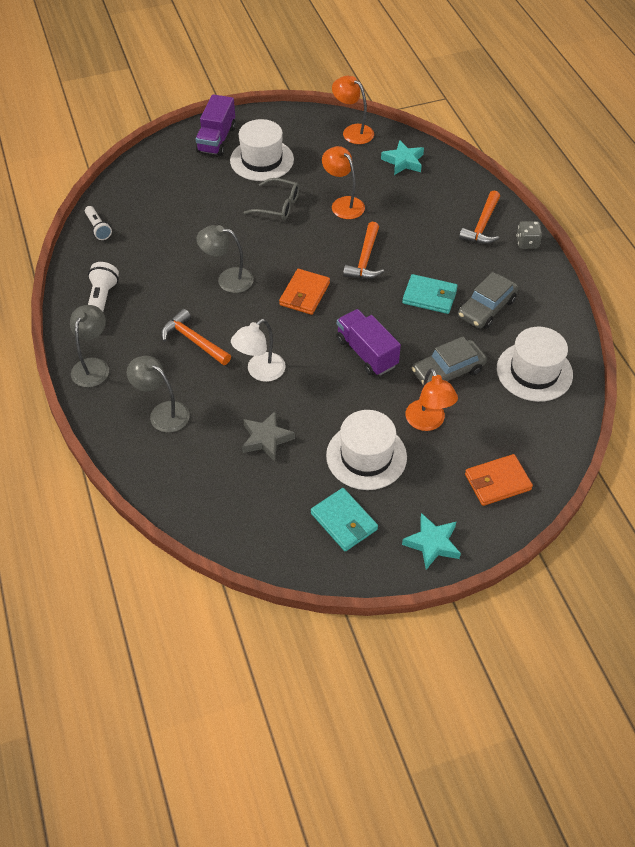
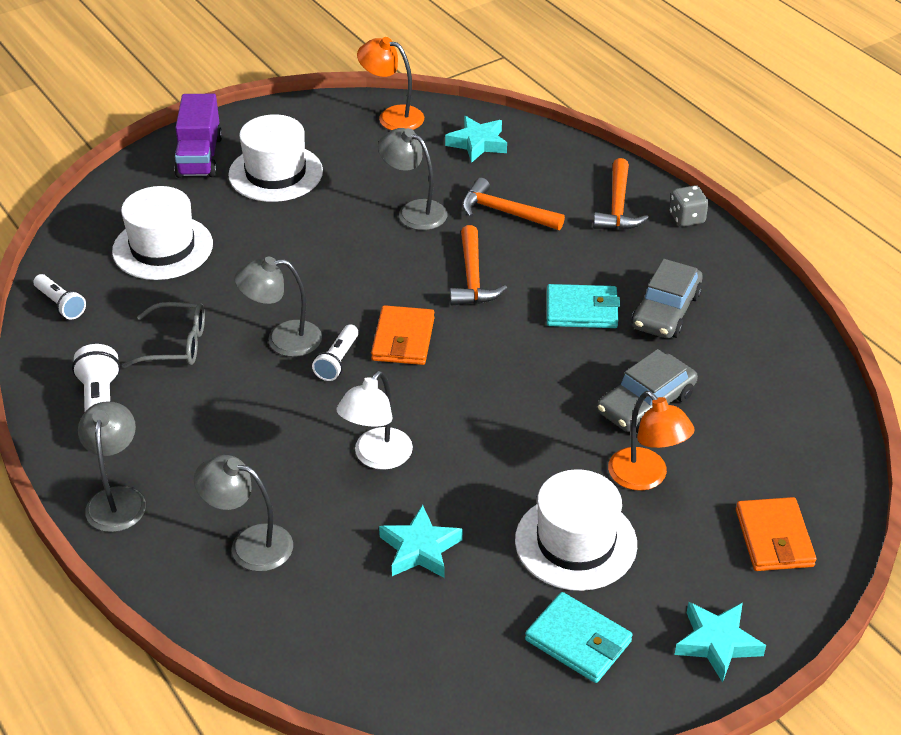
camera: 15 degrees left, 10 degrees down
orange hammer [161,309,231,365] -> orange hammer moved to [462,178,565,230]
grey star [242,411,295,461] -> turquoise star [379,505,463,578]
grey glasses [243,178,300,220] -> grey glasses moved to [122,302,205,368]
orange lamp [322,146,365,219] -> grey lamp [378,128,447,230]
purple truck [336,309,401,376] -> none
orange wallet [465,454,533,506] -> orange wallet turned 60 degrees counterclockwise [736,497,817,571]
white hat [497,327,573,402] -> white hat moved to [112,186,213,280]
none -> white flashlight [312,324,359,381]

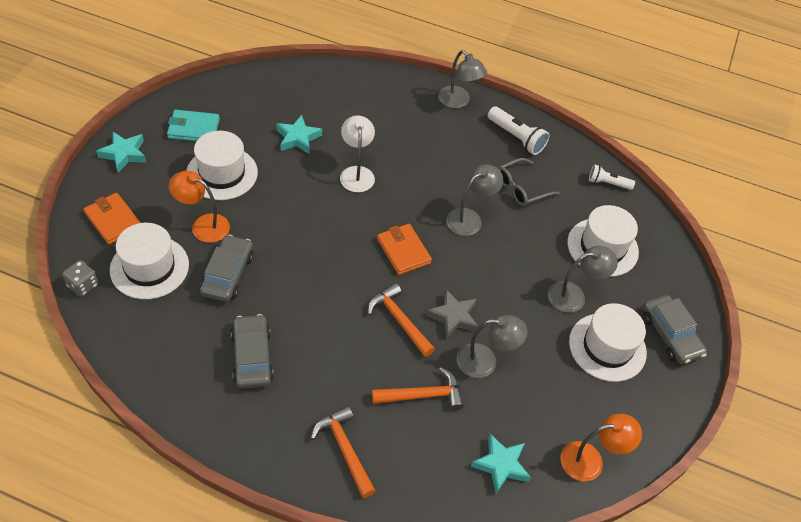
camera: 140 degrees right, 10 degrees up
purple truck [174,94,222,178] -> grey car [643,295,707,364]
grey lamp [194,455,293,572] -> grey lamp moved to [548,246,618,313]
white flashlight [312,324,359,381] -> none
turquoise wallet [547,284,620,328] -> none
grey dice [670,185,708,227] -> grey dice moved to [62,260,98,297]
none -> white hat [110,223,189,299]
none -> grey star [426,289,479,339]

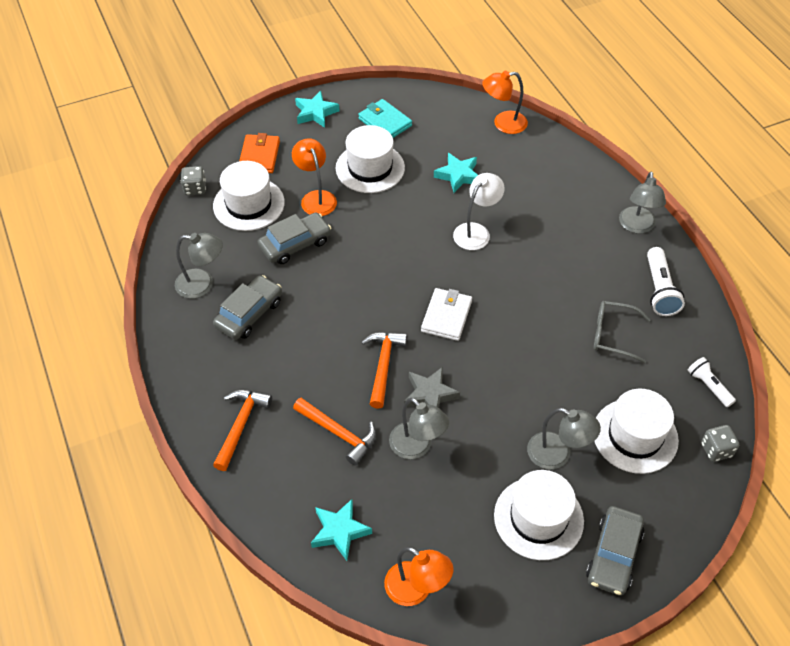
camera: 50 degrees right, 0 degrees up
orange wallet [377,224,432,275] -> white wallet [421,288,472,341]
grey lamp [446,164,503,236] -> grey lamp moved to [175,233,223,299]
none -> orange lamp [482,71,528,134]
none -> grey dice [701,425,739,462]

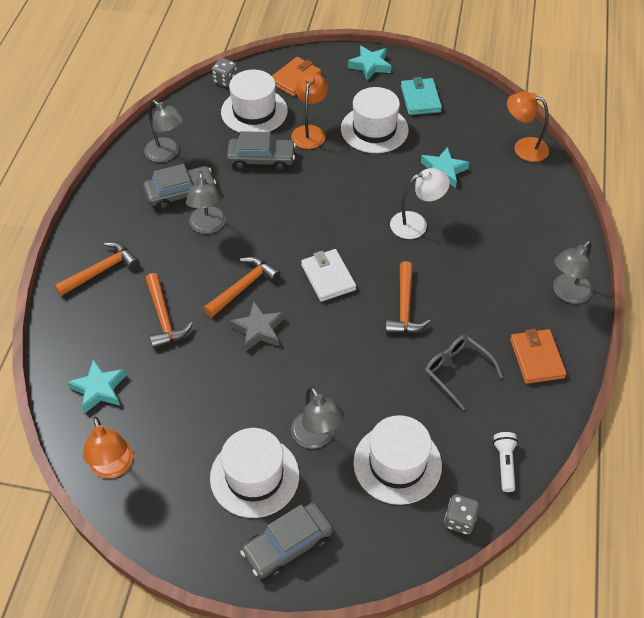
camera: 35 degrees right, 0 degrees up
grey lamp [389,398,449,459] -> grey lamp moved to [186,171,226,234]
white wallet [421,288,472,341] -> white wallet turned 75 degrees counterclockwise [301,249,356,302]
white flashlight [647,247,685,316] -> orange wallet [510,329,567,384]
none -> orange hammer [385,261,431,333]

